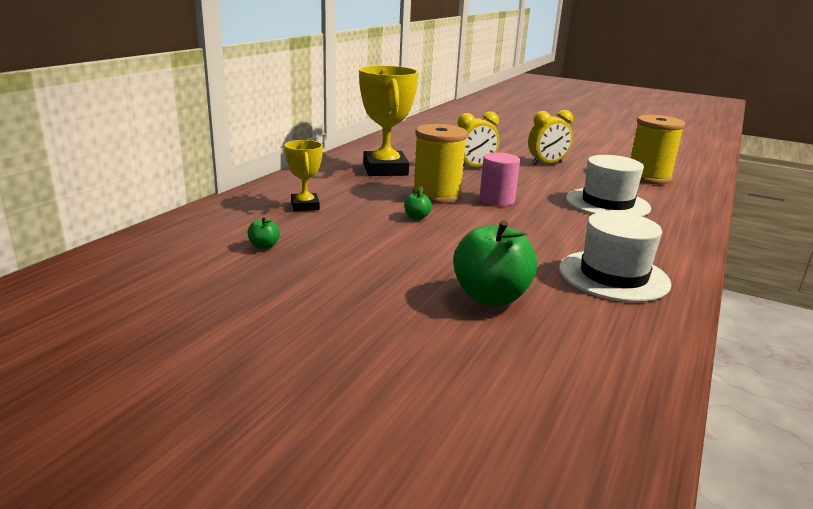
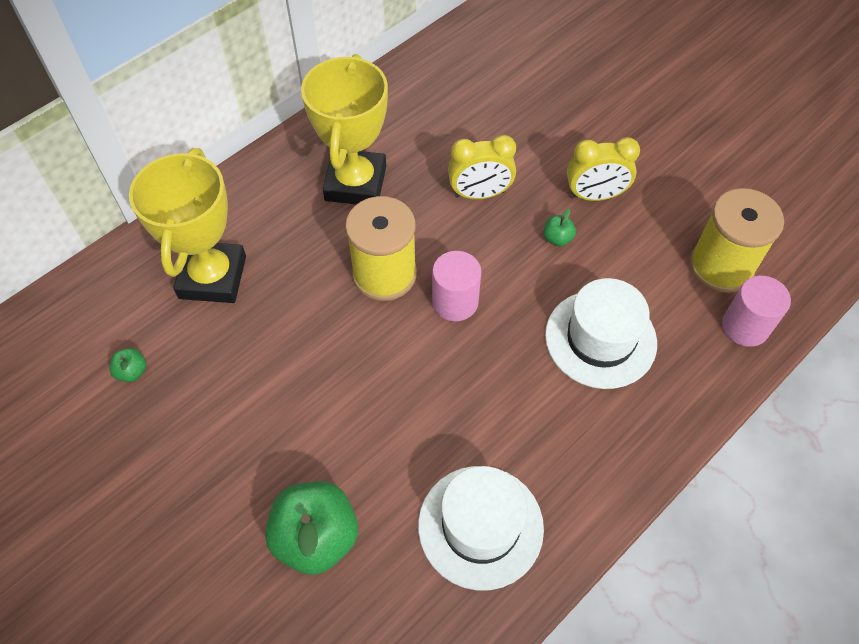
camera: 20 degrees right, 35 degrees up
yellow trophy [284,140,323,211] -> yellow trophy [129,148,246,303], size x1.84
green apple [404,186,432,220] -> green apple moved to [544,208,576,246]
none -> pink cylinder [722,276,791,347]

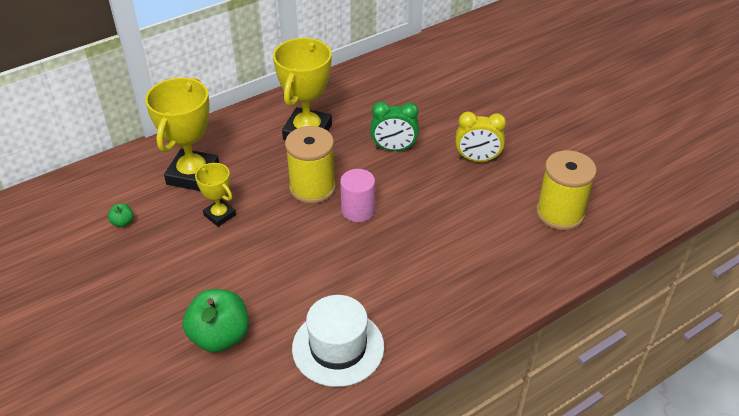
camera: 10 degrees right, 15 degrees down
yellow clock [448,135,516,199] -> green clock [370,102,419,151]
green apple [544,208,576,246] -> none
white hat [545,278,657,389] -> none
pink cylinder [722,276,791,347] -> none
none -> yellow trophy [195,163,236,227]

